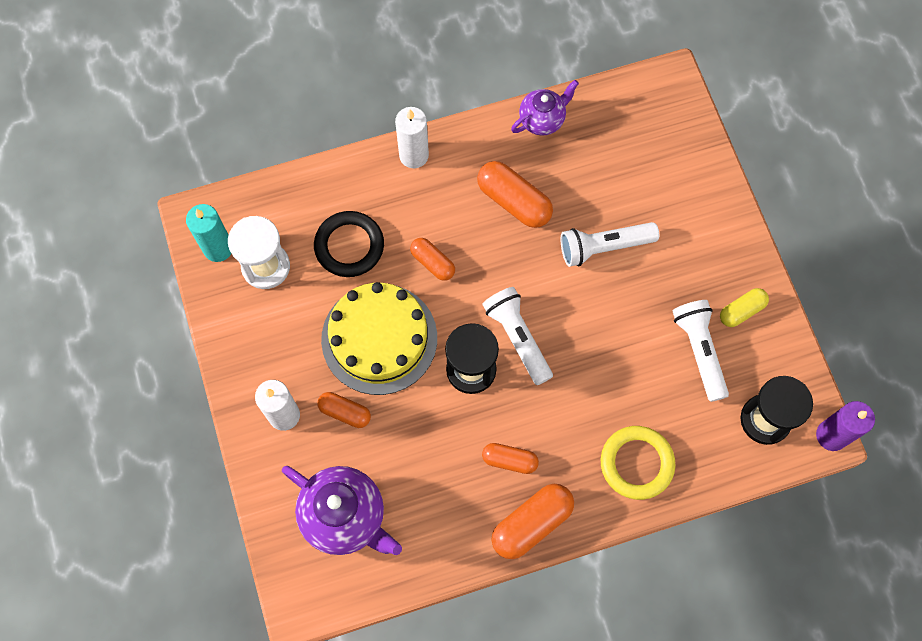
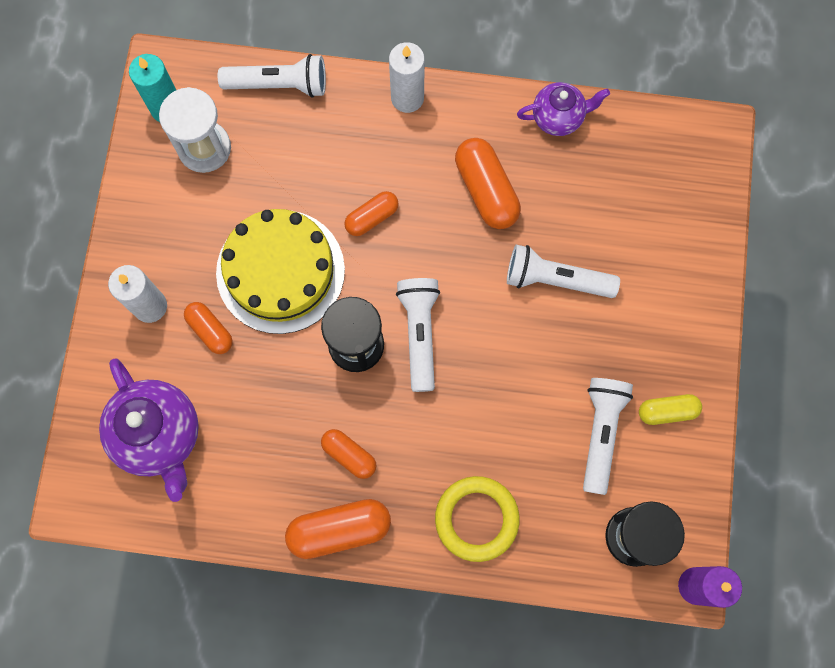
camera: 25 degrees right, 5 degrees up
black ring [314,211,384,277] -> none
orange capsule [410,238,455,281] -> orange capsule turned 75 degrees clockwise [344,191,399,236]
none -> white flashlight [218,54,326,98]

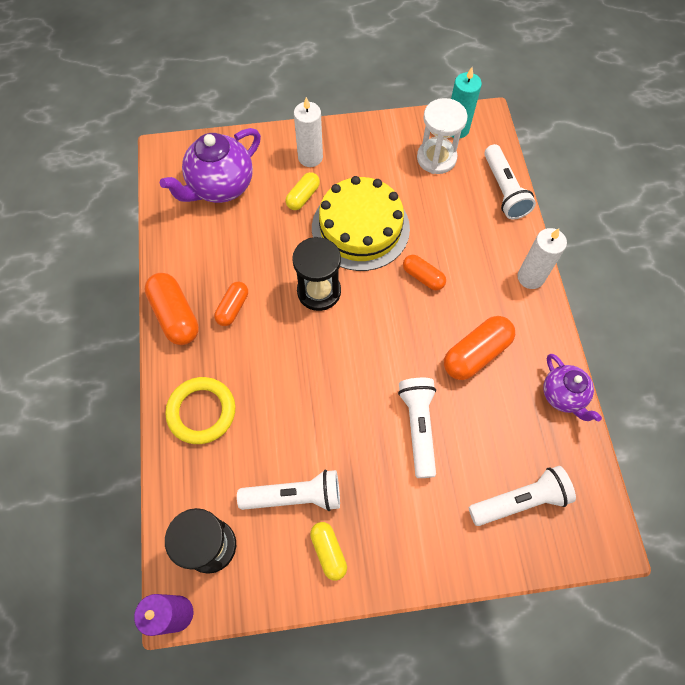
camera: 75 degrees right, 10 degrees down
orange capsule [184,302,233,354] -> yellow capsule [285,172,320,210]
white flashlight [396,278,440,392] -> white flashlight moved to [469,466,576,526]

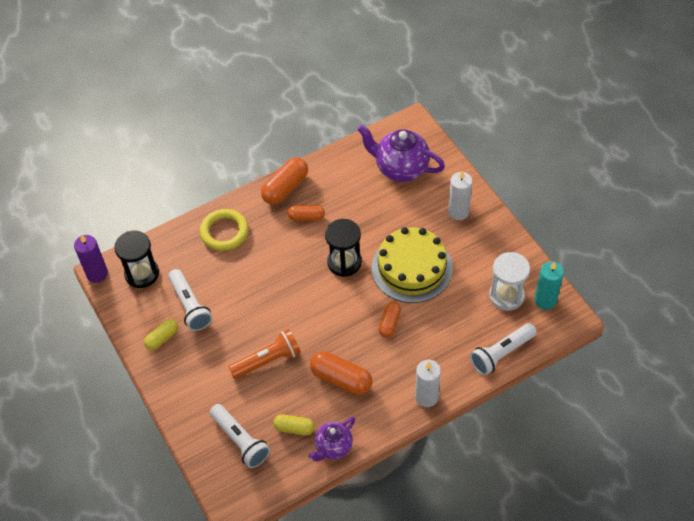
camera: 70 degrees right, 10 degrees down
yellow capsule [285,172,320,210] -> yellow capsule moved to [273,414,315,436]
white flashlight [398,378,436,478] -> orange flashlight [228,329,301,379]

